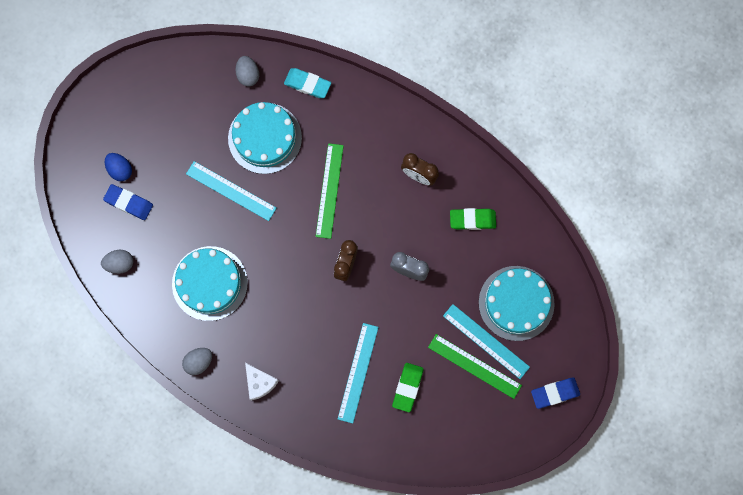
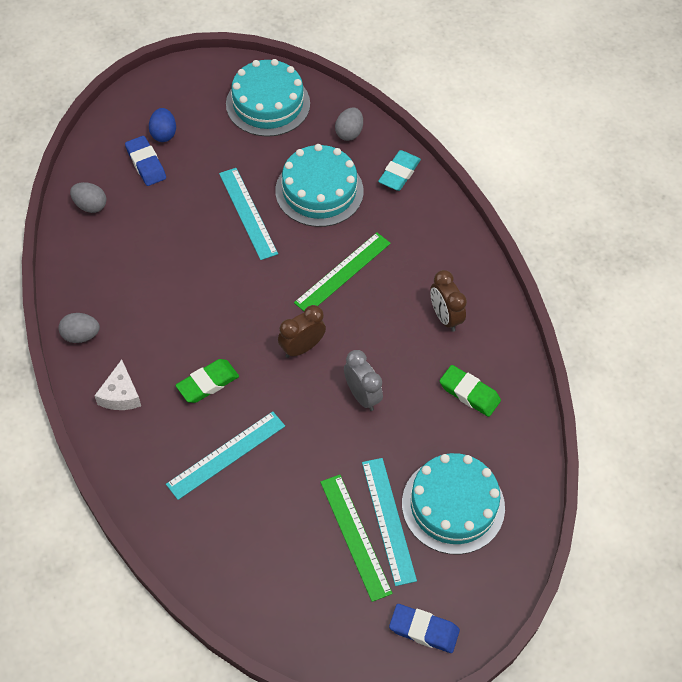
camera: 35 degrees right, 20 degrees down
turquoise cake [172,246,248,321] -> turquoise cake moved to [226,59,310,137]
turquoise eraser [284,68,331,98] -> turquoise eraser turned 60 degrees clockwise [378,150,421,191]
green eraser [392,363,424,412] -> green eraser moved to [175,359,239,403]

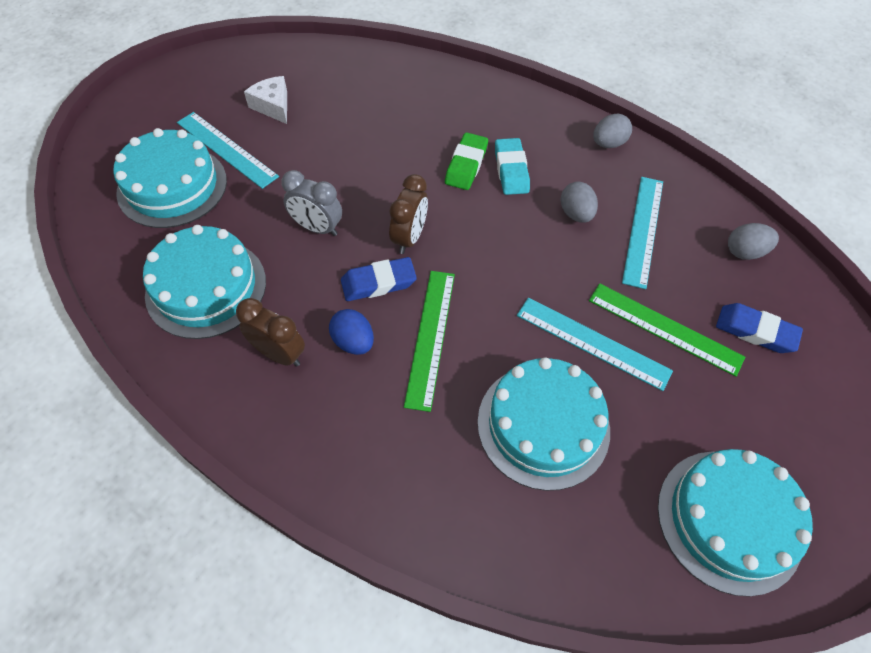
camera: 145 degrees right, 0 degrees up
white cheese [94,359,141,410] -> white cheese moved to [244,76,287,124]
blue egg [149,108,176,142] -> blue egg moved to [329,309,374,355]
turquoise ruler [166,411,285,500] -> turquoise ruler moved to [622,177,663,289]
green ruler [320,475,393,602] -> green ruler moved to [589,283,745,377]
grey egg [335,107,363,141] -> grey egg moved to [560,181,598,223]
turquoise eraser [378,150,421,191] -> turquoise eraser moved to [495,138,530,195]
blue eraser [389,604,460,653] -> blue eraser moved to [341,257,417,301]
green eraser [440,365,501,417] -> turquoise cake [143,225,266,339]

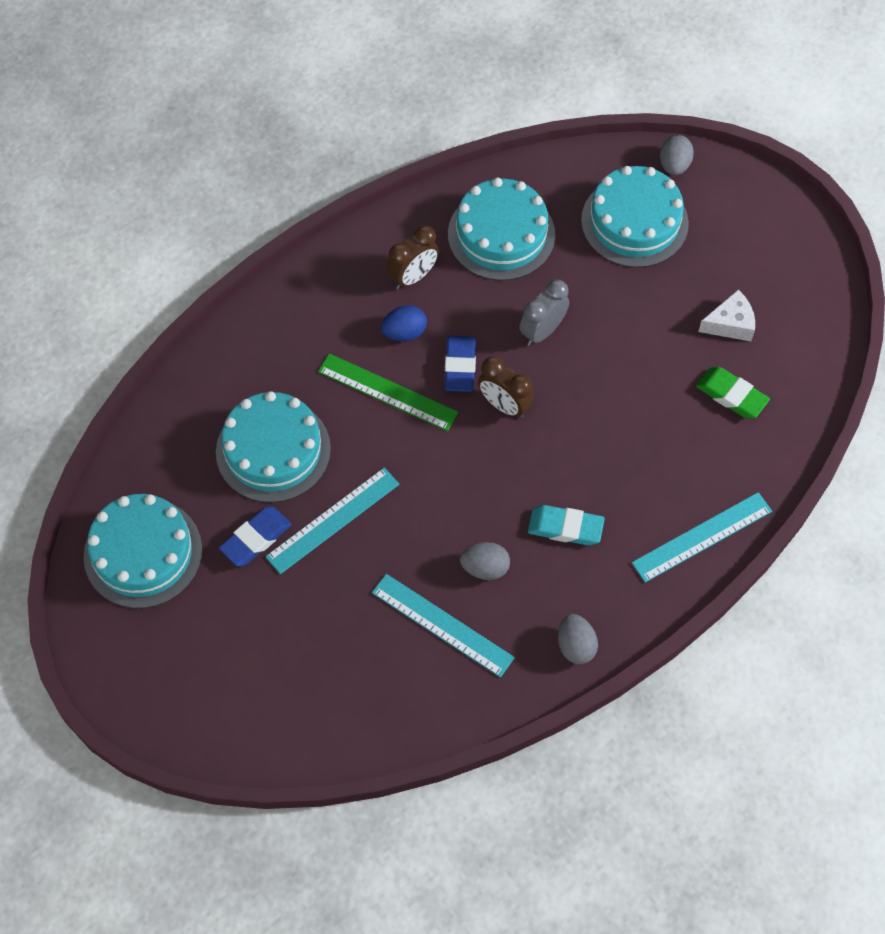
camera: 110 degrees right, 5 degrees up
turquoise ruler [177,112,279,189] -> turquoise ruler moved to [632,492,772,583]
green eraser [445,132,488,190] -> green eraser moved to [696,367,770,418]
green ruler [589,283,745,377] -> none
blue eraser [716,303,803,353] -> blue eraser moved to [219,506,292,567]
grey egg [728,223,779,260] -> grey egg moved to [660,135,694,175]

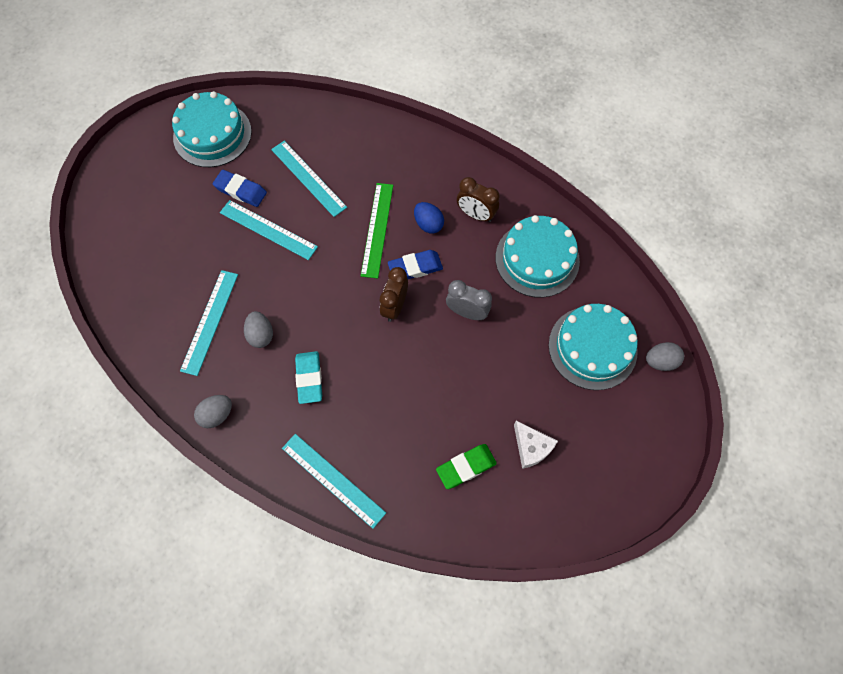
camera: 70 degrees right, 5 degrees up
turquoise cake [216,391,331,503] -> turquoise ruler [271,141,347,217]
green eraser [696,367,770,418] -> green eraser turned 45 degrees clockwise [436,444,497,489]

